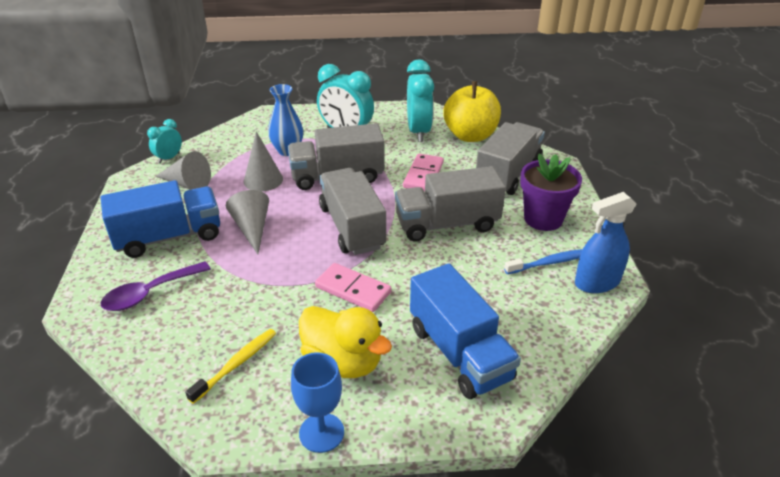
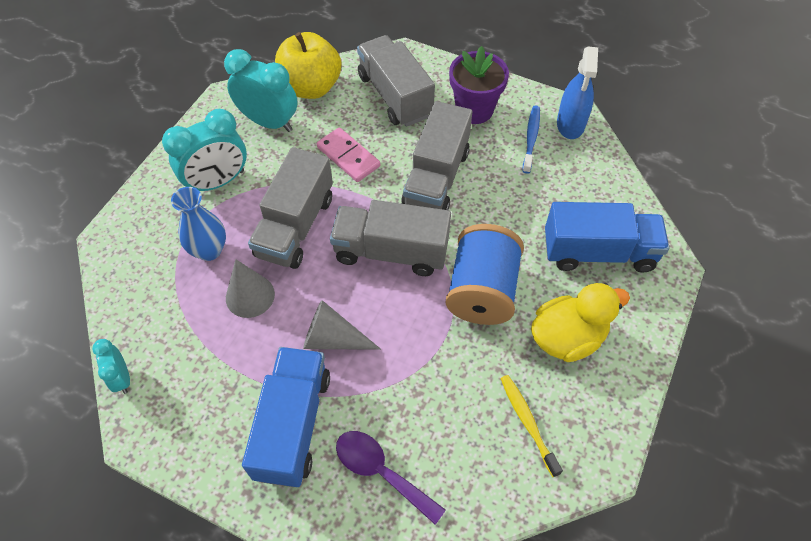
camera: 60 degrees left, 20 degrees up
purple spoon [100,261,211,311] -> purple spoon turned 135 degrees clockwise [336,431,446,525]
grey cone [156,151,211,190] -> none
blue goblet [291,352,344,453] -> none
pink domino [315,263,392,312] -> blue spool [445,224,524,325]

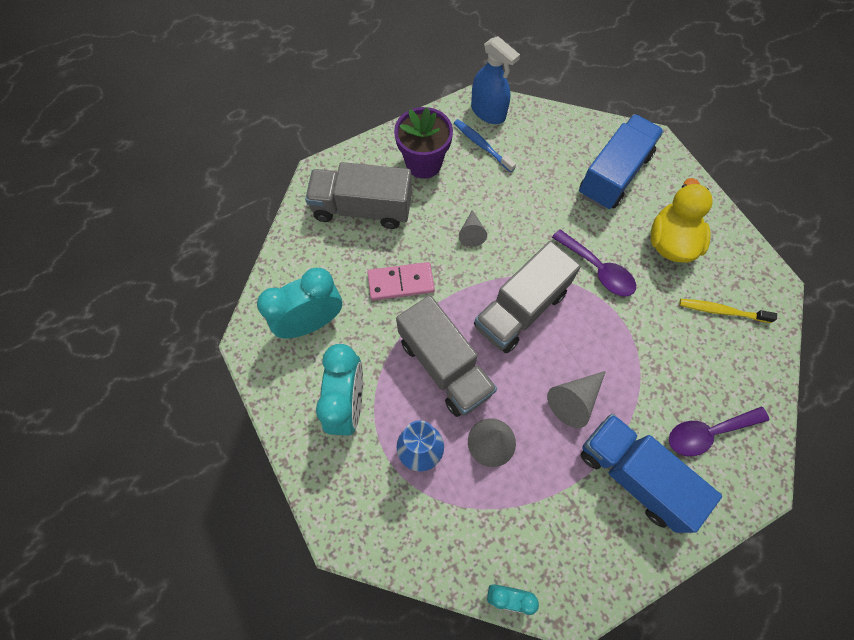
camera: 55 degrees left, 10 degrees up
yellow apple [275,32,341,99] -> none
grey truck [401,101,472,210] -> grey cone [459,210,487,247]
blue spool [445,224,524,325] -> purple spoon [552,229,636,297]

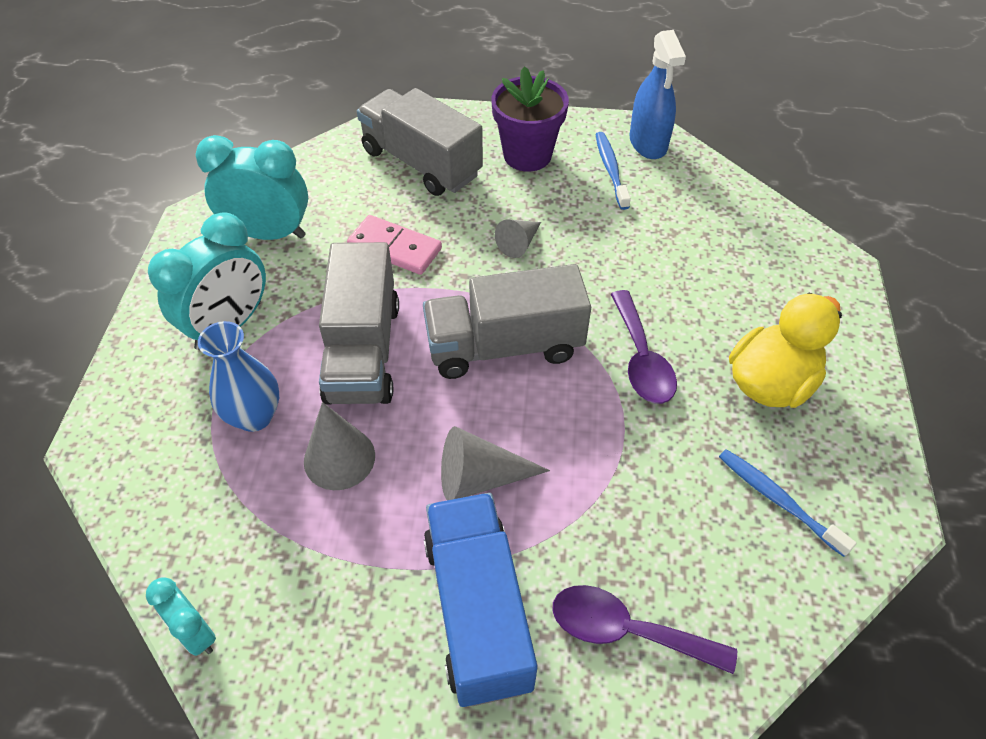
camera: 35 degrees right, 15 degrees down
blue truck [579,114,664,210] -> none
yellow toothbrush [679,299,777,323] -> blue toothbrush [719,449,857,557]

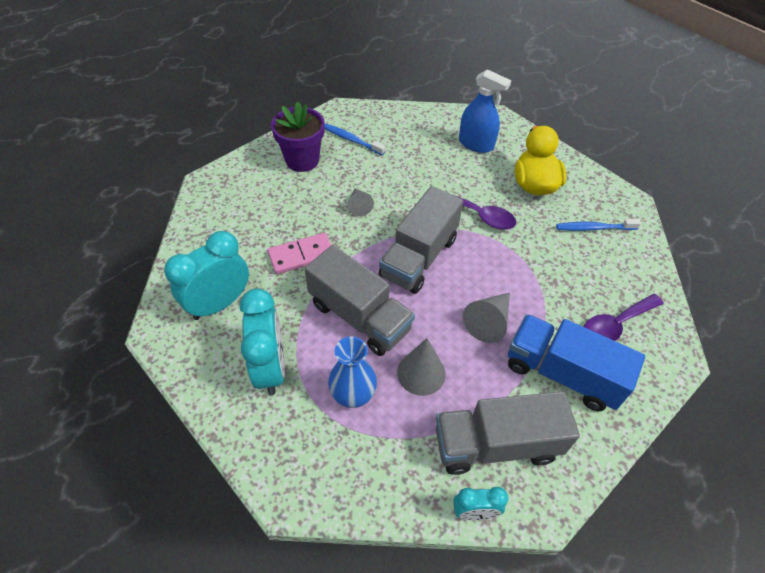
camera: 50 degrees left, 0 degrees up
grey truck [357,88,483,196] -> grey truck moved to [436,391,580,475]
blue spray bottle [629,30,686,159] -> blue spray bottle moved to [459,69,511,153]

